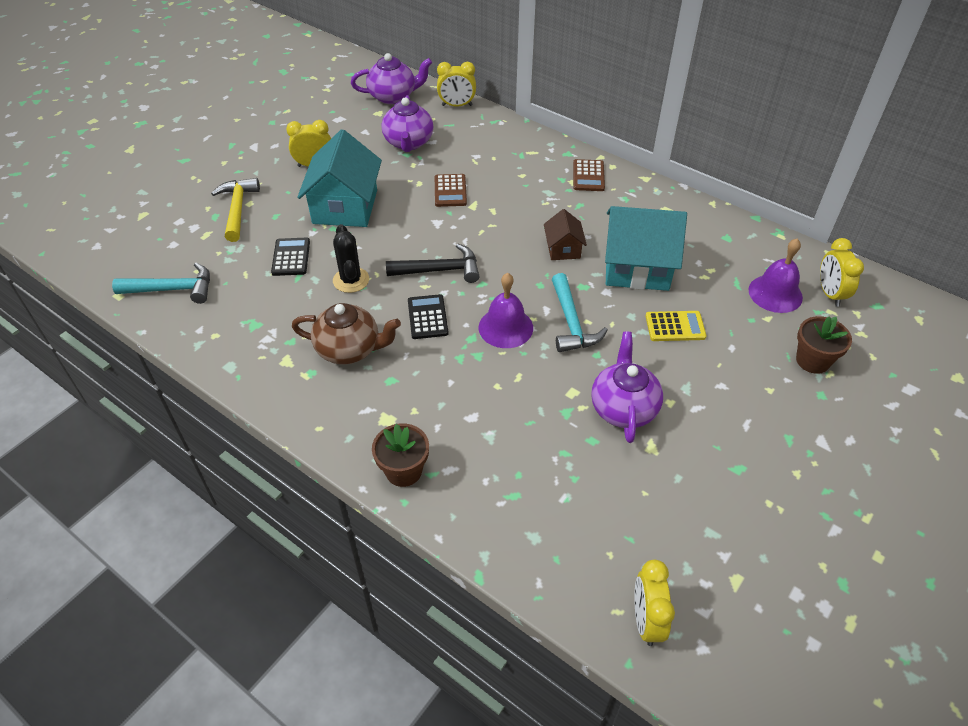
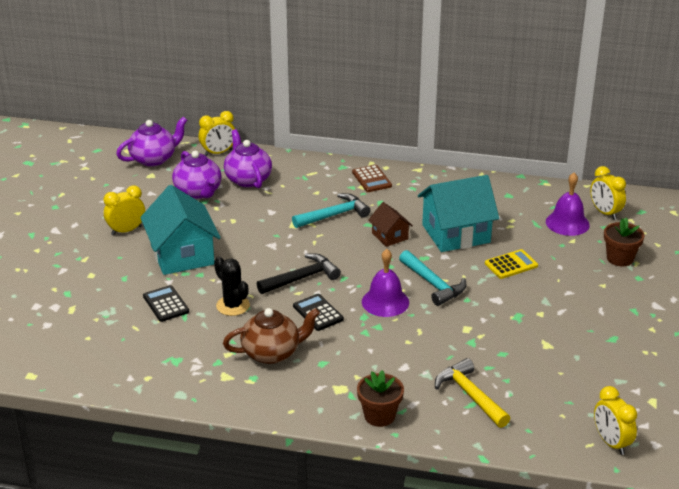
camera: 25 degrees left, 15 degrees down
turquoise hammer [112,262,210,304] -> turquoise hammer moved to [292,193,371,228]
yellow hammer [211,178,260,242] -> yellow hammer moved to [435,358,511,428]
brown calculator [435,174,467,207] -> none
purple teapot [591,332,663,443] -> purple teapot moved to [224,129,272,188]

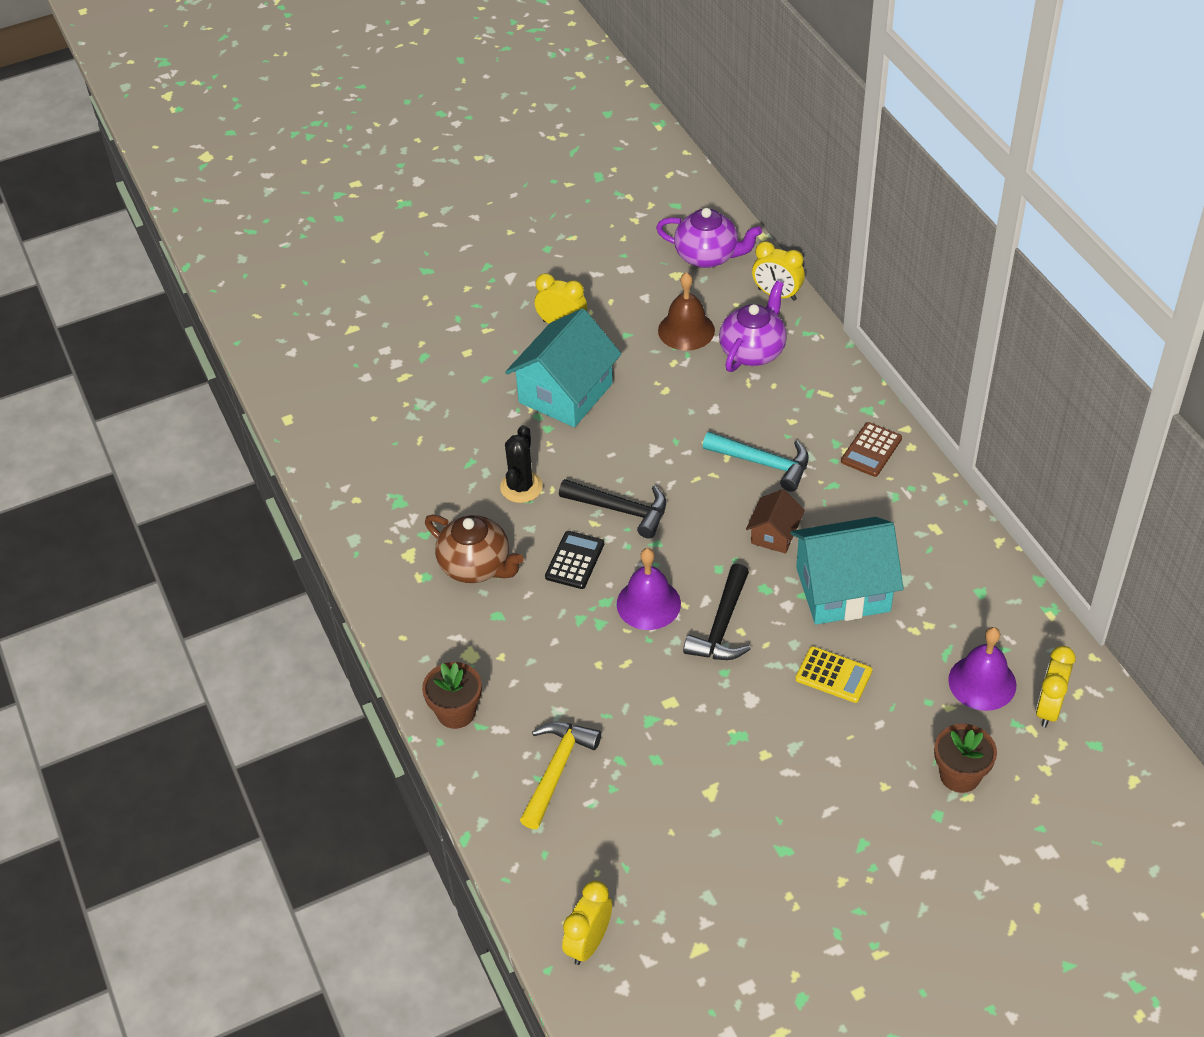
camera: 55 degrees right, 15 degrees up
black calculator [143,285,189,322] -> none
purple teapot [172,151,222,199] -> brown bell [658,272,715,351]
turquoise hammer [399,250,466,306] -> black hammer [683,564,751,660]
turquoise house [418,175,499,252] -> turquoise house turned 45 degrees counterclockwise [791,517,904,625]

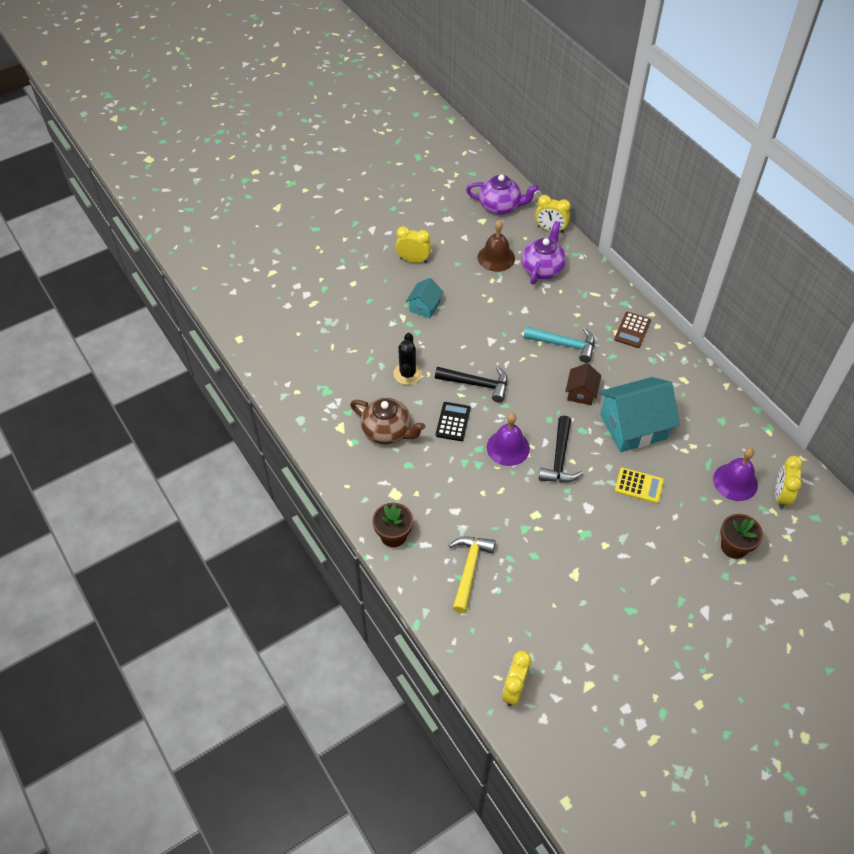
camera: 10 degrees left, 5 degrees up
turquoise house [505,308,621,427] -> turquoise house [406,278,444,318], size x0.51

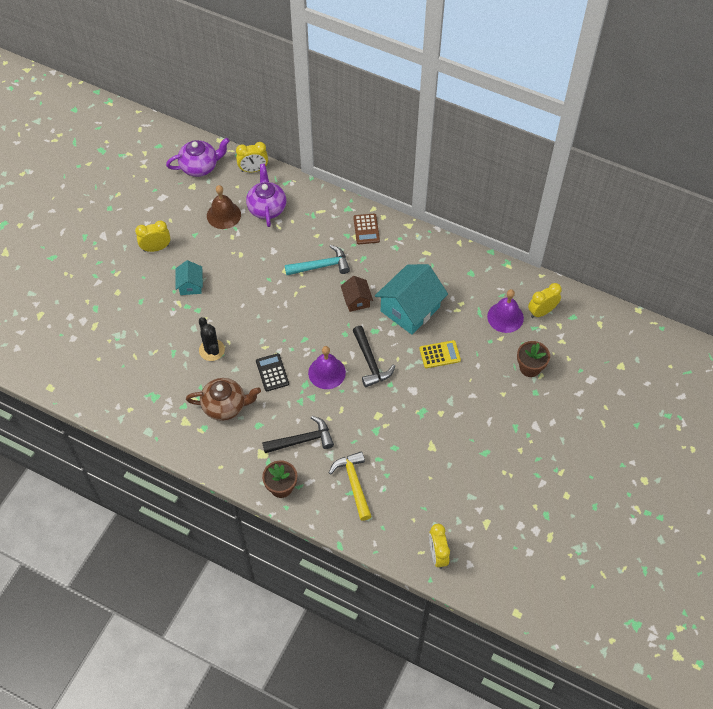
camera: 30 degrees left, 5 degrees up
black hammer [435,366,508,403] -> black hammer moved to [262,416,334,453]
yellow clock [775,456,803,509] -> yellow clock turned 75 degrees clockwise [528,283,562,318]

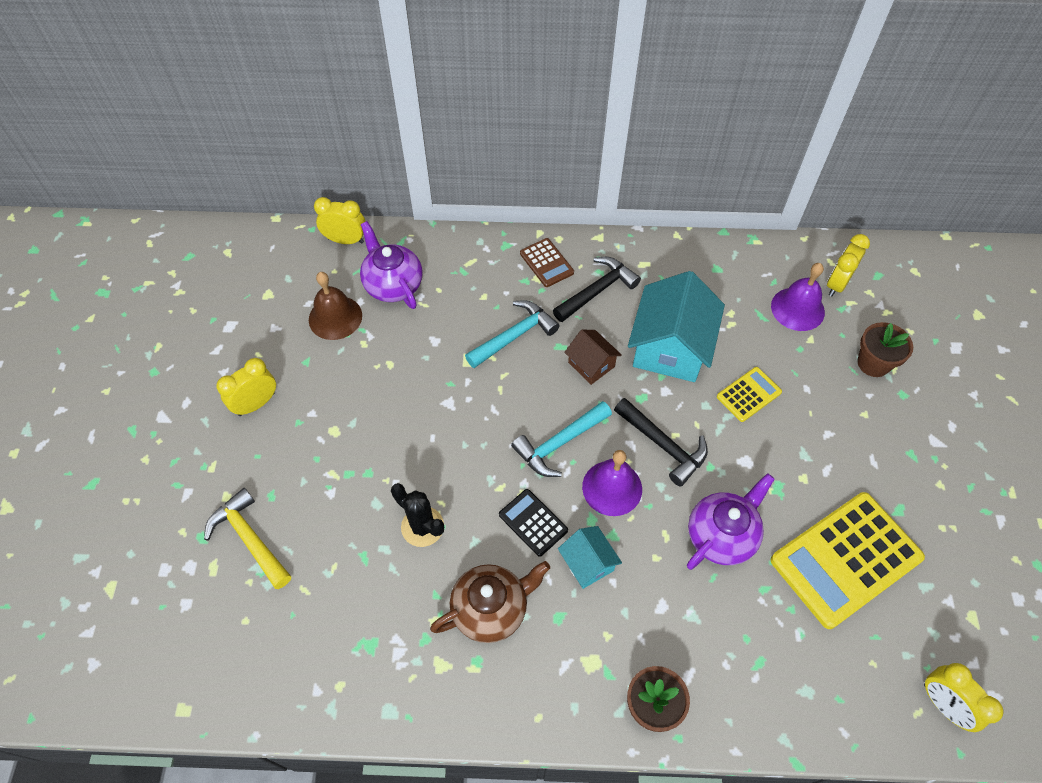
camera: 25 degrees left, 0 degrees up
purple teapot [166,138,230,177] -> purple teapot moved to [687,473,775,570]
turquoise house [175,260,203,295] -> turquoise house moved to [558,526,622,589]
yellow clock [236,142,268,172] -> yellow clock turned 135 degrees counterclockwise [314,197,366,244]
black hammer [262,416,334,453] -> black hammer moved to [553,257,641,322]
yellow hammer [329,451,372,521] -> yellow hammer moved to [204,488,291,589]
none -> turquoise hammer [511,401,612,477]
none -> yellow calculator [771,492,925,629]

